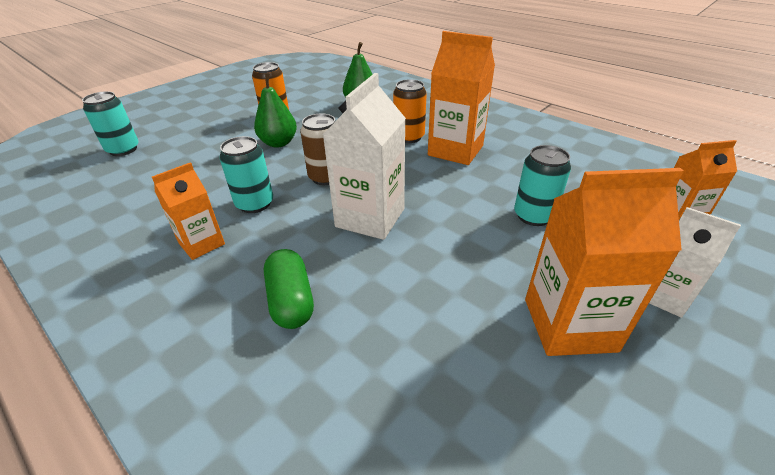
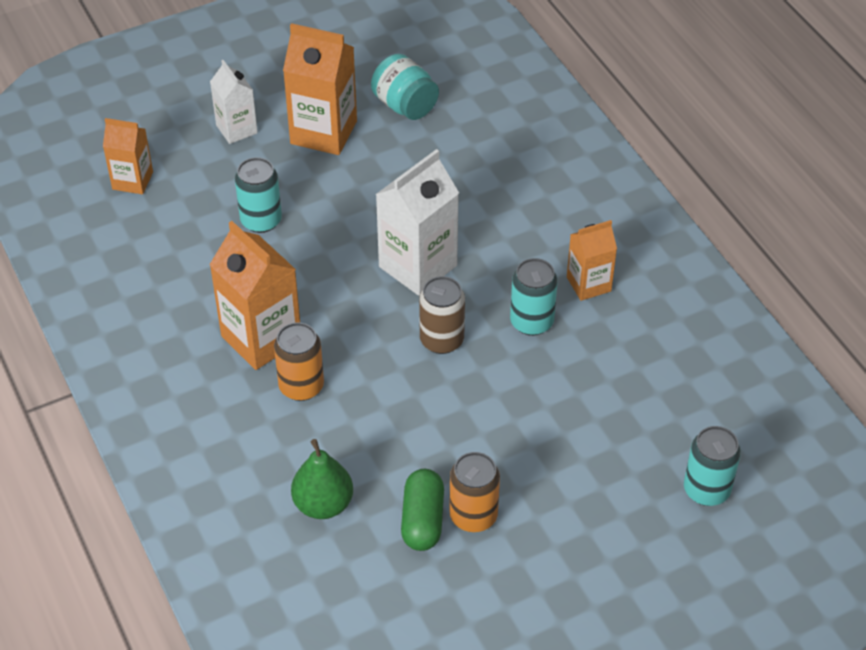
camera: 160 degrees left, 10 degrees up
green pear [254,73,297,148] -> none
green capsule [264,249,314,329] -> green capsule moved to [401,469,444,551]
none -> turquoise jar [371,54,439,120]

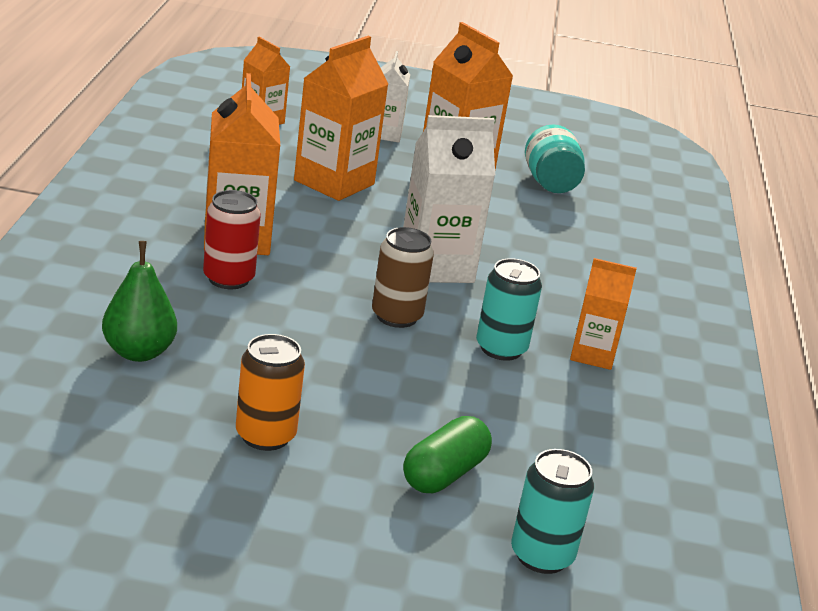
camera: 30 degrees right, 20 degrees down
turquoise can [235,157,282,233] -> orange carton [294,36,388,201]
orange can [274,322,324,401] -> red can [203,190,261,289]
green capsule [401,469,444,551] -> green capsule moved to [403,416,492,493]

